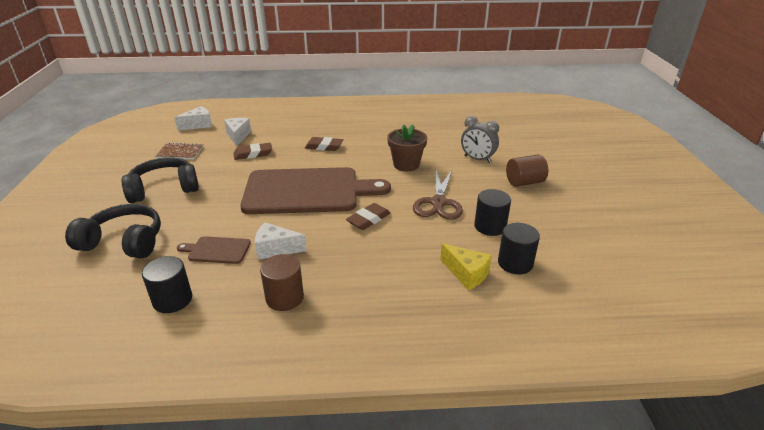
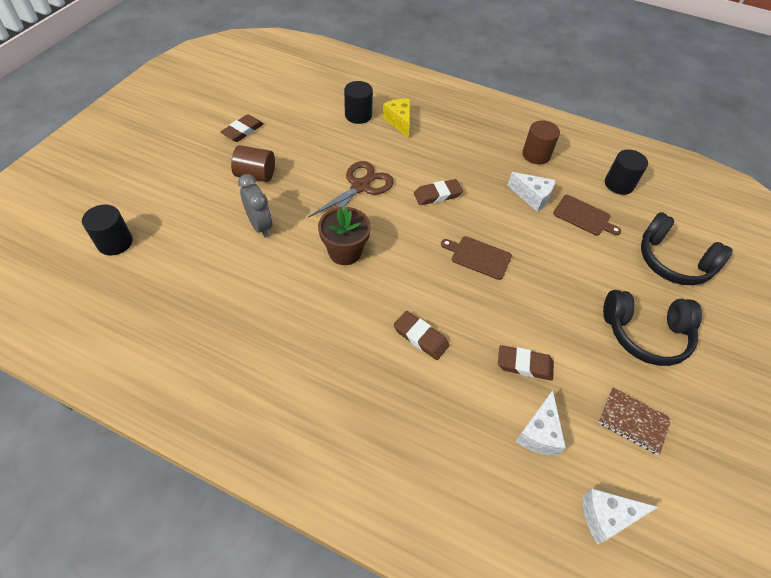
camera: 155 degrees left, 20 degrees up
brown cutting board [240,167,391,214] -> brown cutting board [441,236,512,280], size x0.42
black cylinder [474,189,511,236] -> black cylinder moved to [82,204,133,255]
none -> brown eraser [220,114,264,142]

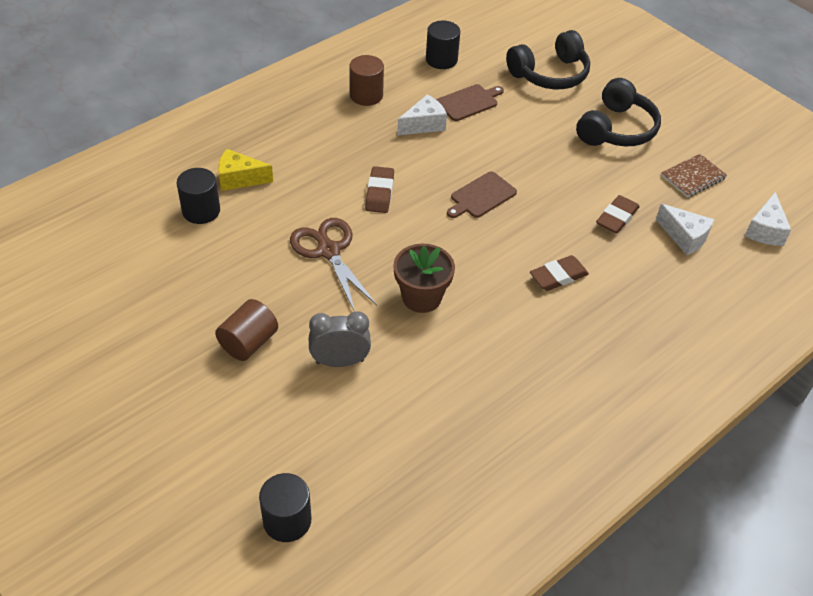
camera: 65 degrees left, 5 degrees down
brown eraser [220,114,264,142] -> none

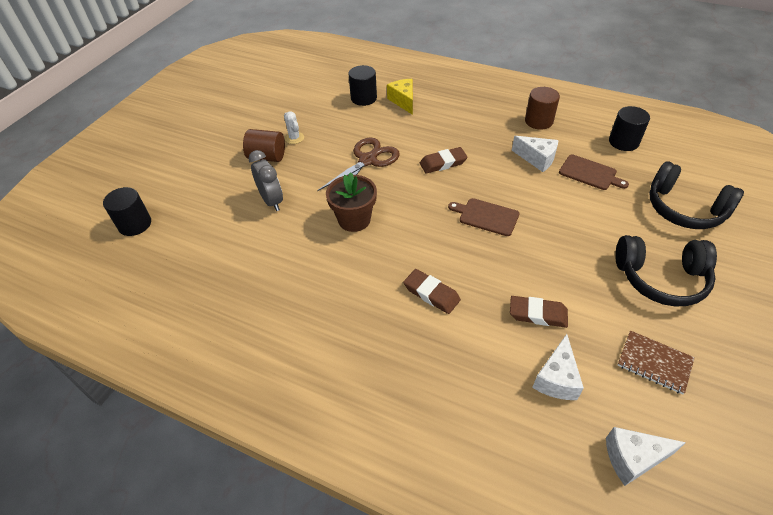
camera: 70 degrees right, 0 degrees up
none -> white cactus [284,111,304,144]

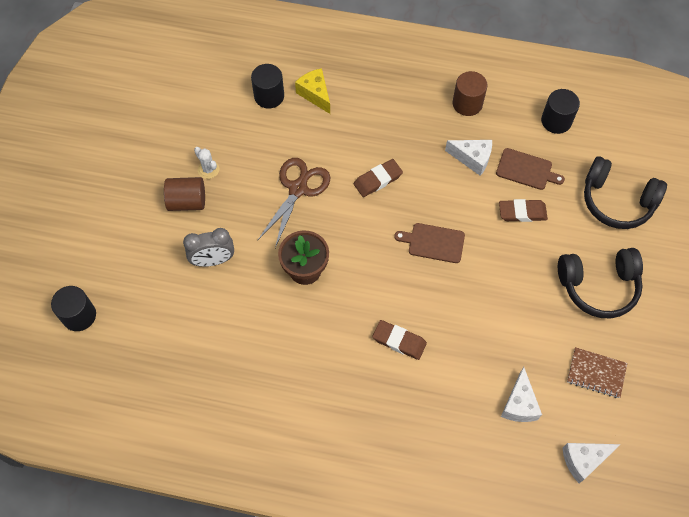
camera: 15 degrees left, 15 degrees up
grey clock [249,150,283,211] -> grey clock turned 120 degrees clockwise [183,228,234,267]
brown eraser [510,296,568,328] -> brown eraser moved to [499,199,548,222]

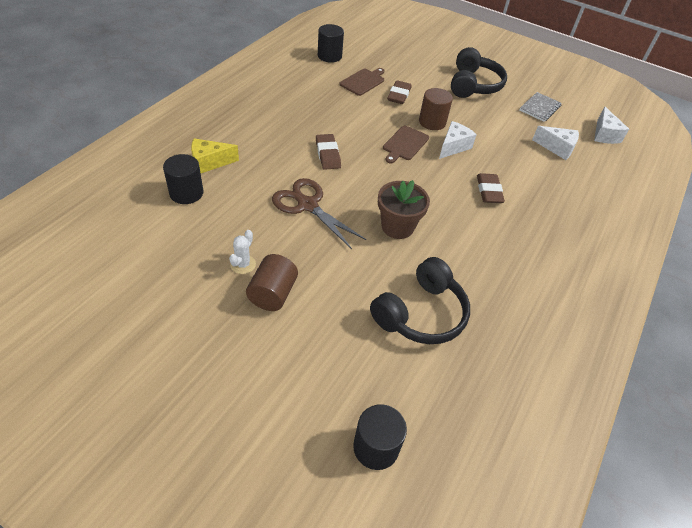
camera: 75 degrees left, 15 degrees down
grey clock [183,228,234,267] -> none
white cactus [194,147,219,179] -> white cactus turned 45 degrees counterclockwise [229,230,256,274]
brown eraser [372,320,427,360] -> brown eraser turned 45 degrees counterclockwise [477,173,505,203]
white cheese [445,140,492,176] -> white cheese moved to [439,121,477,159]
brown cylinder [453,71,488,116] -> brown cylinder moved to [419,88,453,130]
brown notebook [567,347,628,398] -> grey notebook [519,92,562,122]
black headphones [584,156,667,229] -> black headphones moved to [370,257,470,344]

